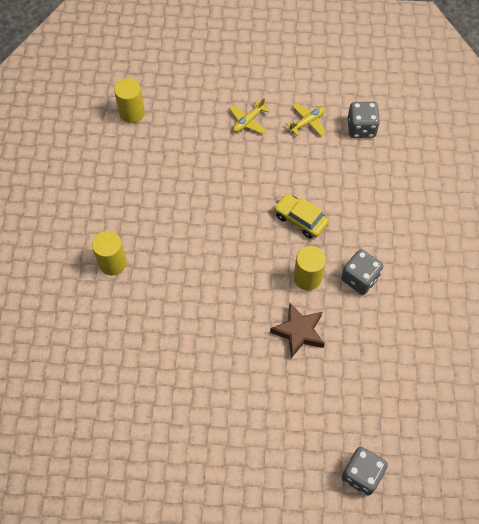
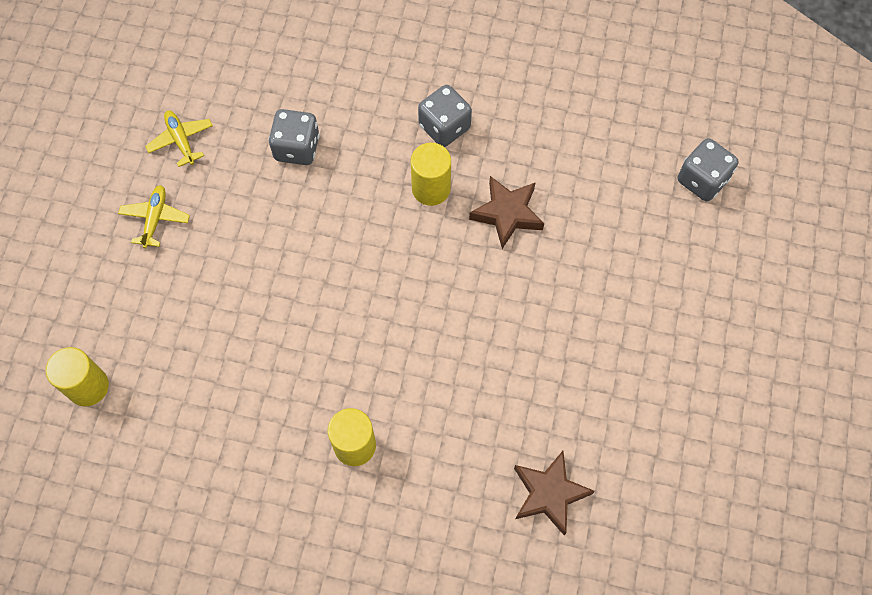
camera: 80 degrees left, 5 degrees up
yellow plane [229,98,270,134] -> yellow plane turned 135 degrees counterclockwise [118,185,190,248]
yellow car [274,193,329,238] -> none
grey dice [348,102,380,138] -> grey dice moved to [268,109,320,165]
none -> brown star [514,451,595,535]

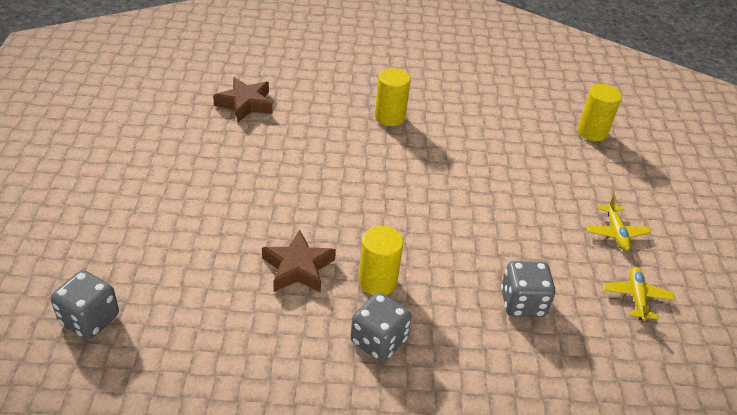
camera: 165 degrees right, 25 degrees down
yellow plane [145,111,213,167] -> yellow plane turned 135 degrees counterclockwise [603,267,675,321]

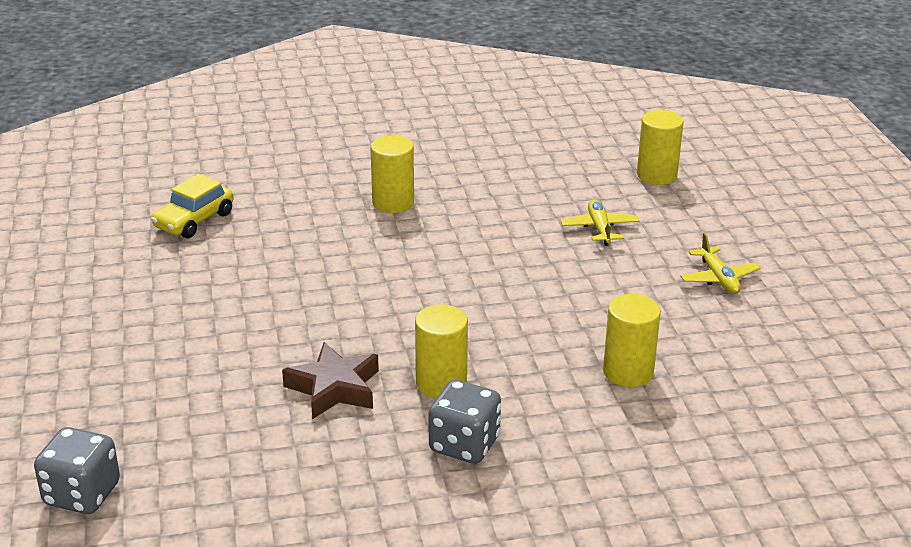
camera: 10 degrees left, 10 degrees down
brown star [213,77,272,122] -> yellow car [151,174,233,238]
grey dice [501,261,555,317] -> yellow cylinder [603,294,661,387]
yellow plane [603,267,675,321] -> yellow plane moved to [561,199,639,246]

